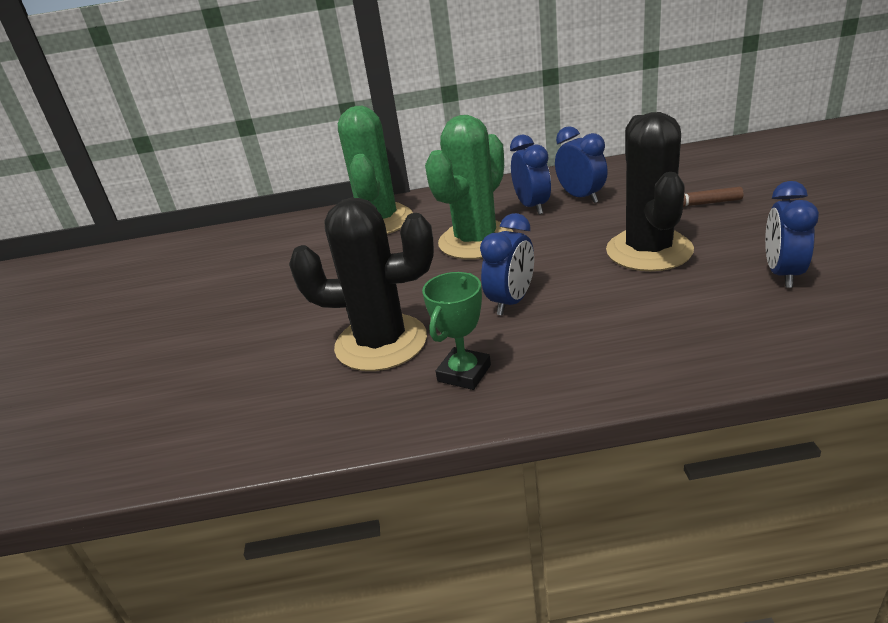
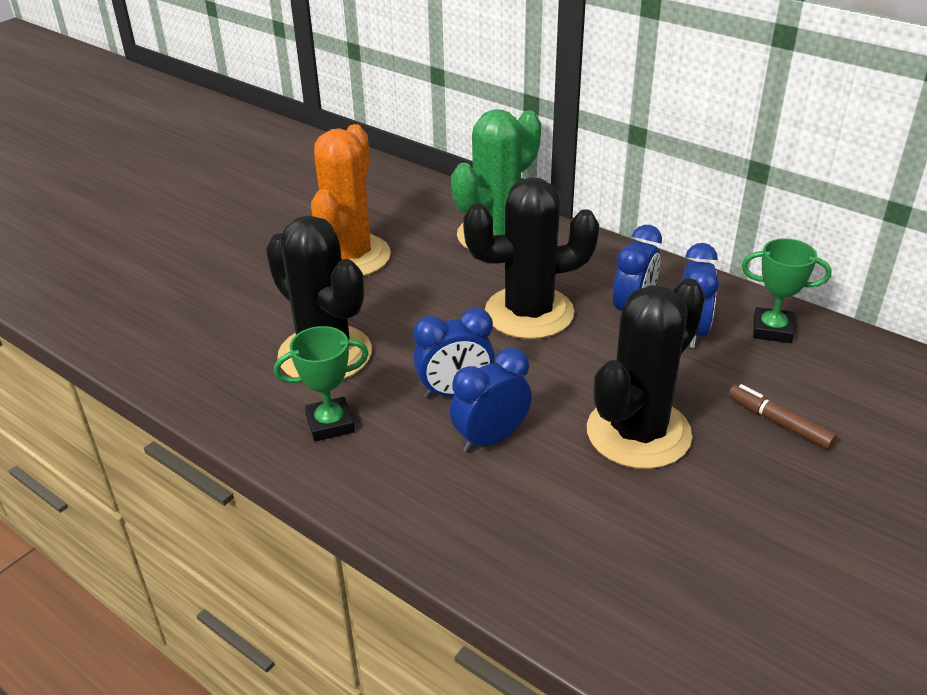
camera: 40 degrees right, 5 degrees up
green cactus [425,115,513,259] -> black cactus [463,177,599,339]
blue clock [765,181,819,288] -> blue clock moved to [450,348,532,453]
none -> orange cactus [311,124,391,276]
none -> green trophy [742,238,832,343]

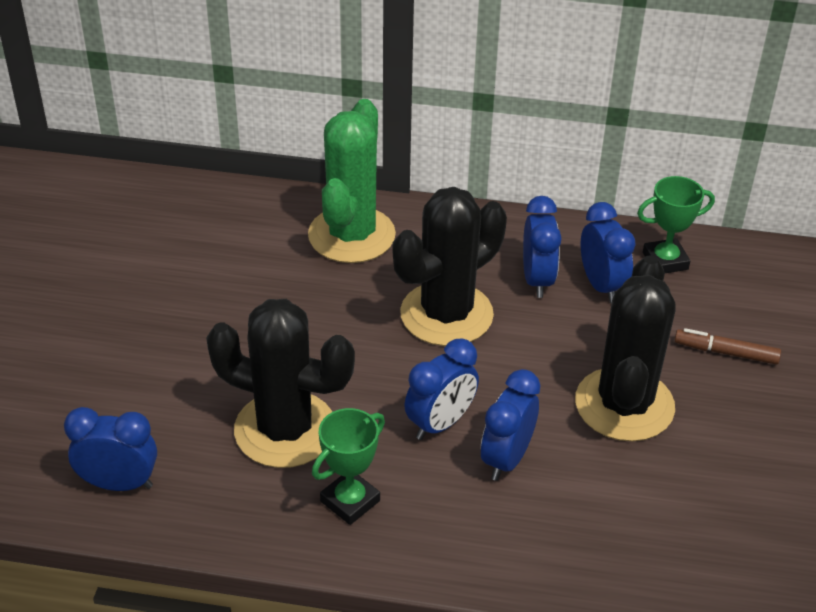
camera: 30 degrees left, 5 degrees up
orange cactus [311,124,391,276] -> none
none -> blue clock [64,407,157,491]

